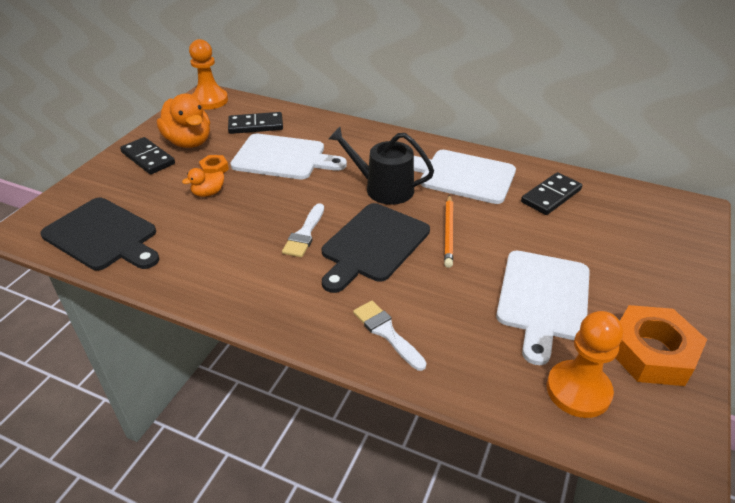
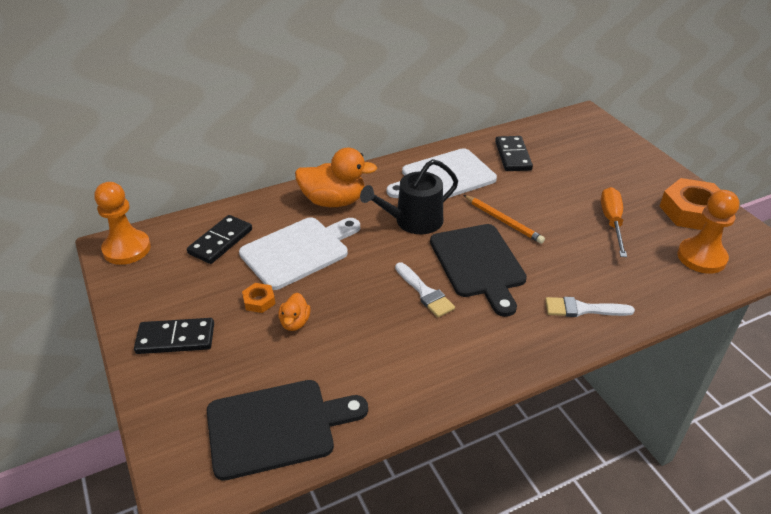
camera: 50 degrees left, 0 degrees up
orange duck [157,94,210,148] -> orange duck moved to [295,148,377,207]
white cutting board [496,251,590,365] -> orange screwdriver [601,187,627,257]

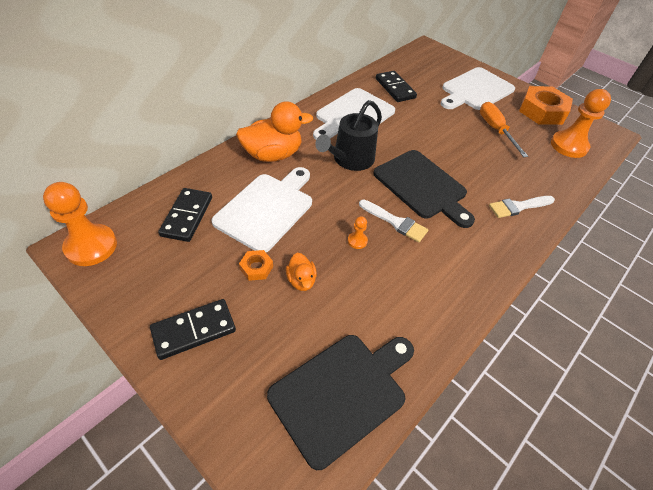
camera: 25 degrees left, 10 degrees up
orange pencil [464,195,545,244] -> none
none -> orange pawn [348,216,368,249]
none -> white cutting board [441,67,515,110]

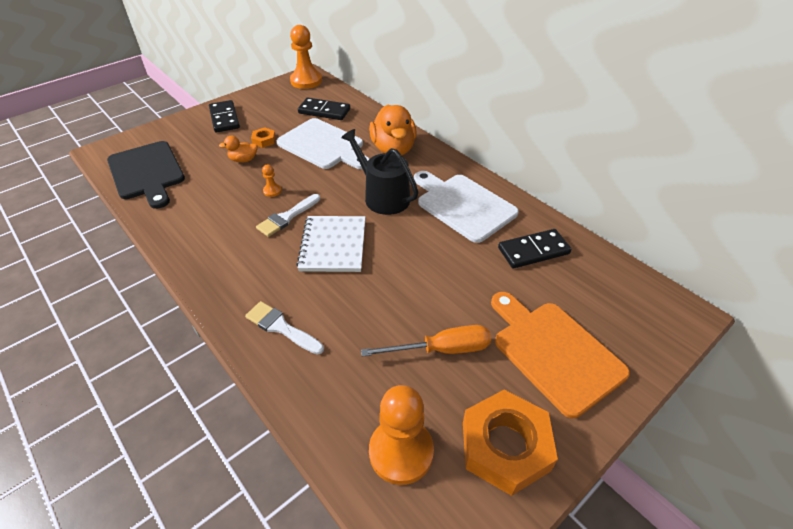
camera: 100 degrees right, 5 degrees down
black cutting board [373,150,475,228] -> white notebook [296,216,366,272]
white cutting board [441,67,515,110] -> orange cutting board [491,292,630,418]
white brush [489,196,555,218] -> white brush turned 45 degrees counterclockwise [245,301,324,355]

